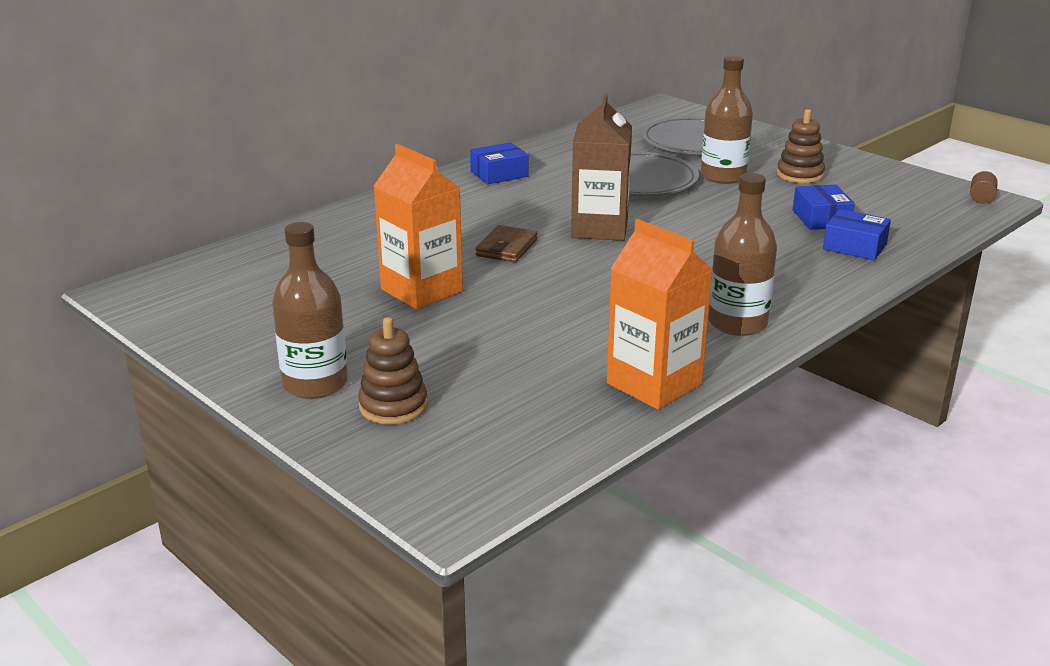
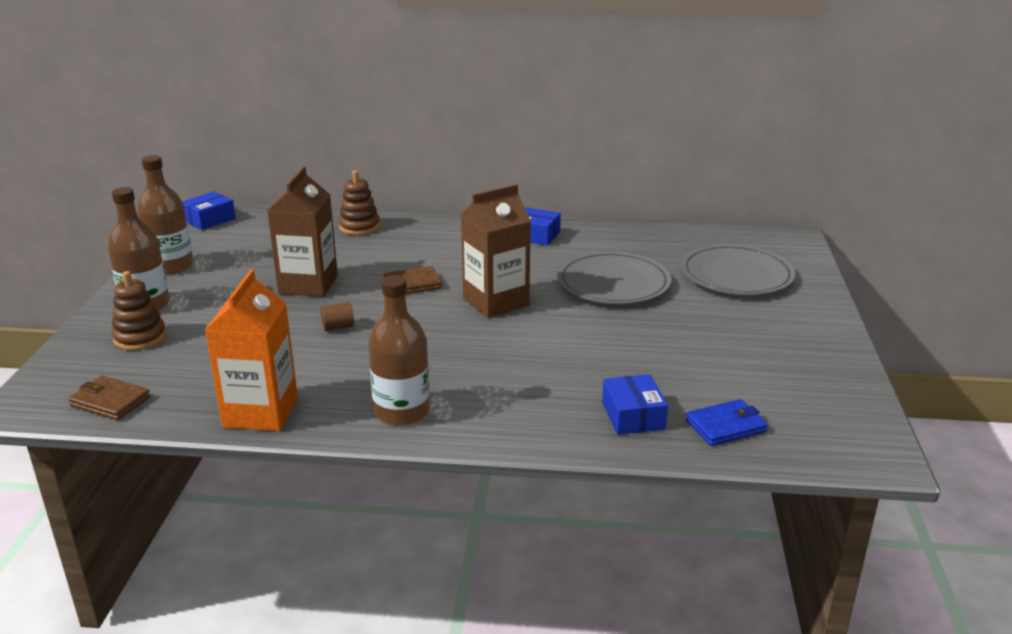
camera: 50 degrees right, 0 degrees up
orange carton [374,144,463,309] -> brown carton [267,166,338,297]
brown bottle [701,55,753,184] -> brown bottle moved to [137,155,193,275]
brown stacking toy [777,109,825,183] -> brown stacking toy moved to [339,171,380,235]
blue box [793,184,855,230] -> blue box moved to [182,191,236,230]
brown cylinder [970,171,998,204] -> brown cylinder moved to [320,302,354,331]
none -> brown wallet [68,376,150,420]
none -> blue wallet [686,399,768,446]

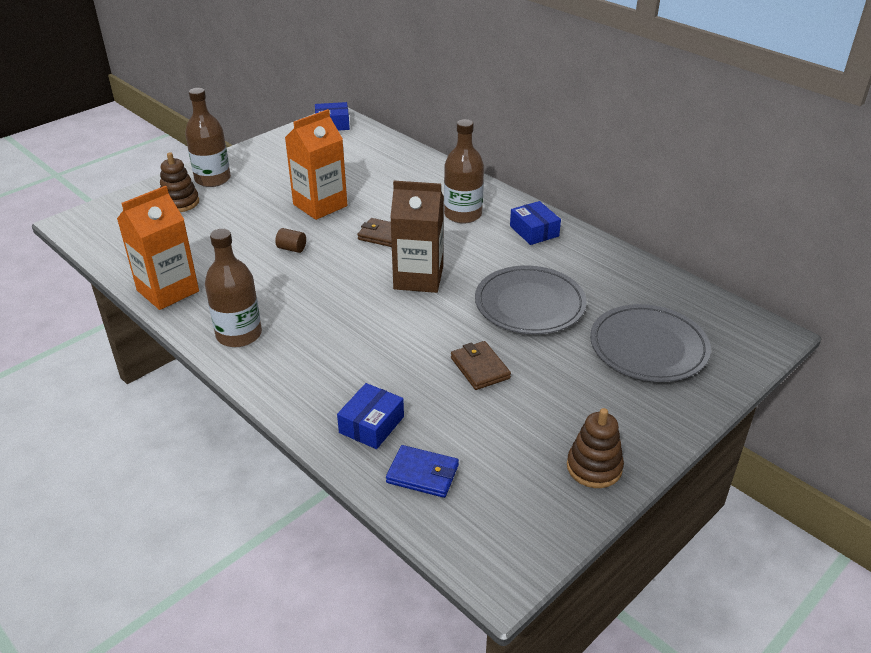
camera: 40 degrees right, 10 degrees up
brown wallet [68,376,150,420] -> brown wallet moved to [451,341,511,390]
brown bottle [137,155,193,275] -> brown bottle moved to [444,119,484,224]
brown carton [267,166,338,297] -> orange carton [285,109,347,220]
brown stacking toy [339,171,380,235] -> brown stacking toy moved to [567,408,624,488]

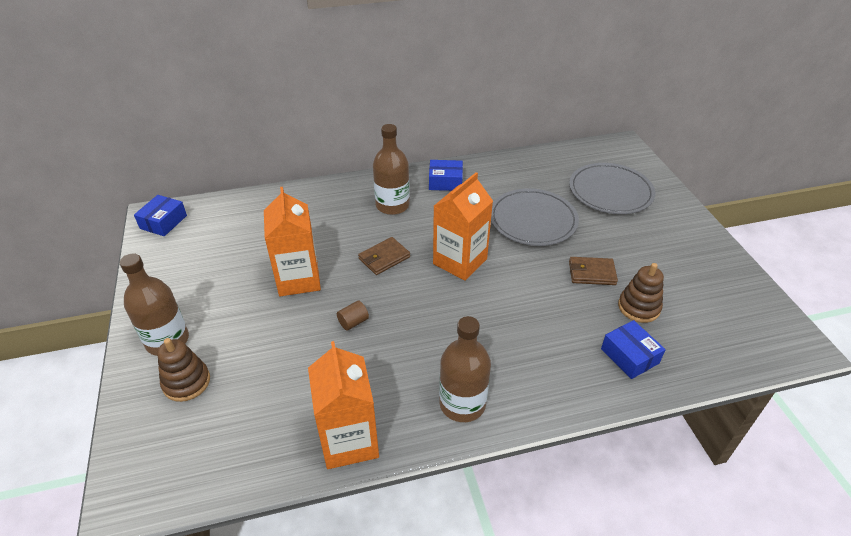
camera: 60 degrees left, 5 degrees up
blue wallet [386,445,459,498] -> none
brown carton [390,181,444,293] -> orange carton [433,172,493,281]
brown stacking toy [567,408,624,488] -> brown stacking toy moved to [618,263,664,323]

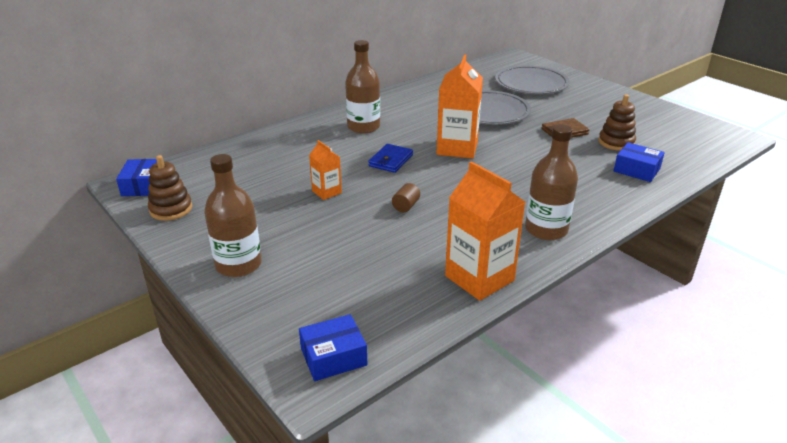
camera: 25 degrees left, 10 degrees down
brown stacking toy [157,338,210,402] -> brown stacking toy moved to [148,155,192,221]
orange carton [264,187,321,296] -> orange carton [309,140,342,200], size x0.53
brown wallet [358,237,410,275] -> blue wallet [368,144,413,173]
blue box [429,160,463,191] -> blue box moved to [299,314,367,381]

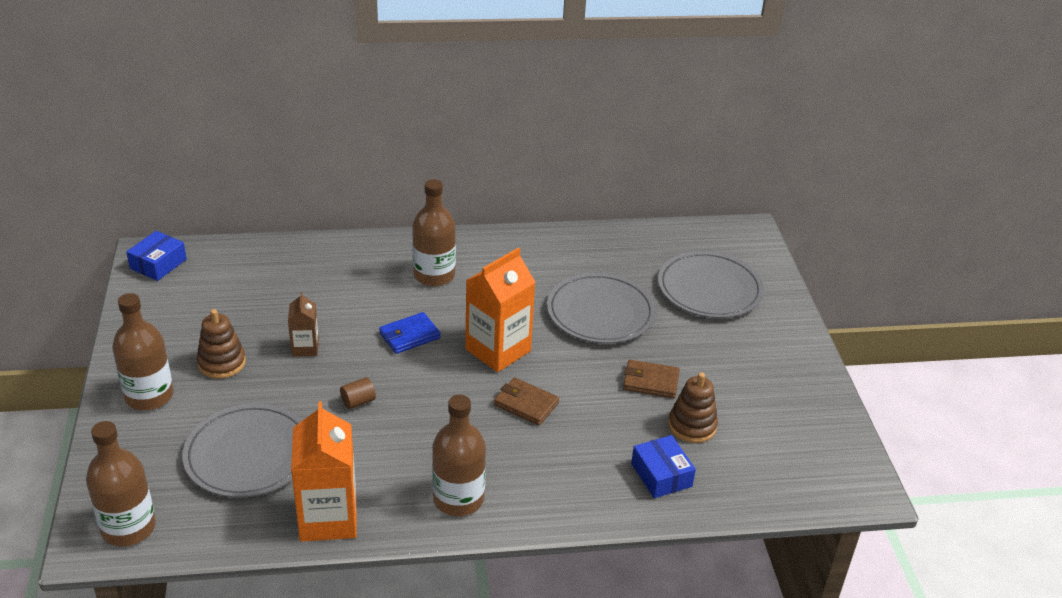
camera: 30 degrees right, 5 degrees up
brown stacking toy [148,155,192,221] -> brown stacking toy moved to [197,309,246,379]
blue box [299,314,367,381] -> brown bottle [86,421,156,546]
orange carton [309,140,342,200] -> brown carton [288,292,319,357]
none -> grey plate [182,404,303,498]
none -> brown wallet [494,377,559,425]

